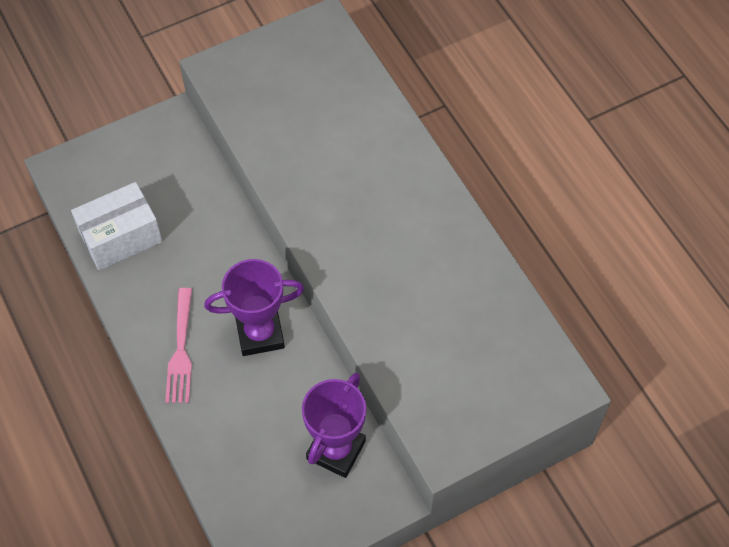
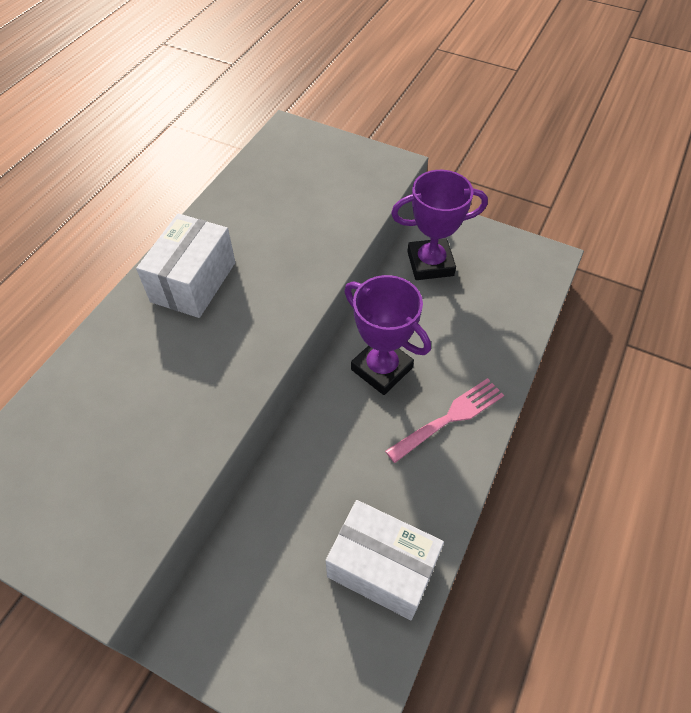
camera: 125 degrees left, 5 degrees down
none -> white box [136,213,235,318]

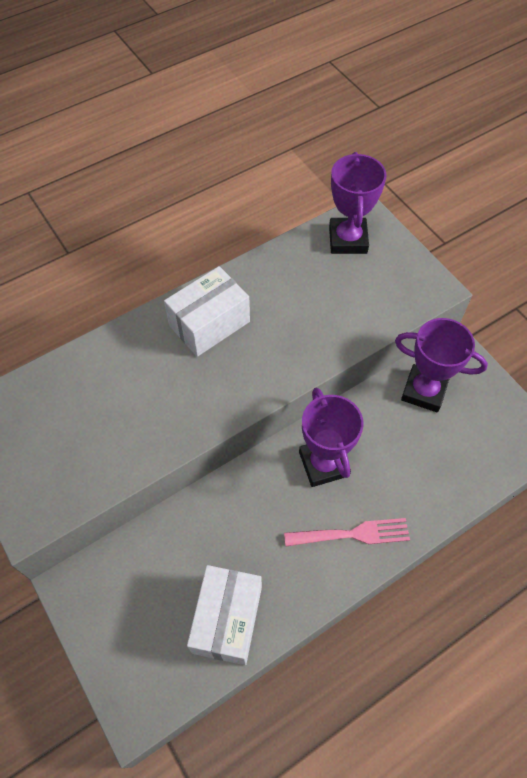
camera: 30 degrees right, 5 degrees up
white box [326,500,444,620] -> white box turned 45 degrees clockwise [187,565,262,665]
none -> purple trophy [329,152,386,254]

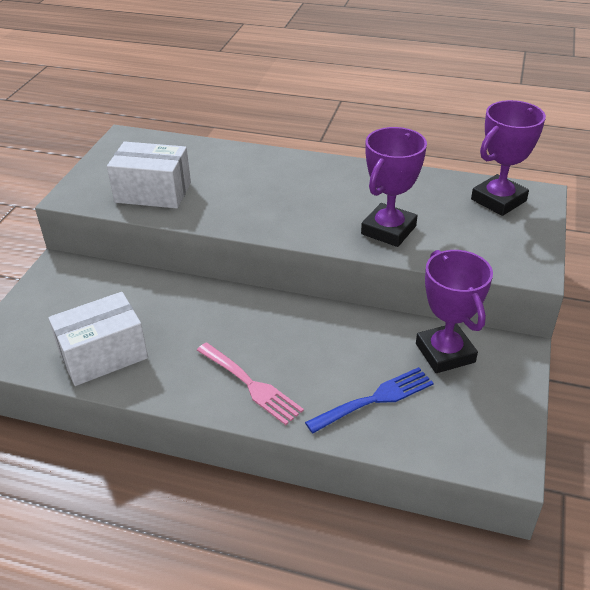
camera: 50 degrees right, 20 degrees down
white box [164,266,250,357] -> white box moved to [107,141,191,209]
purple trophy [299,388,364,487] -> purple trophy moved to [361,127,427,247]
none -> blue fork [305,367,434,433]

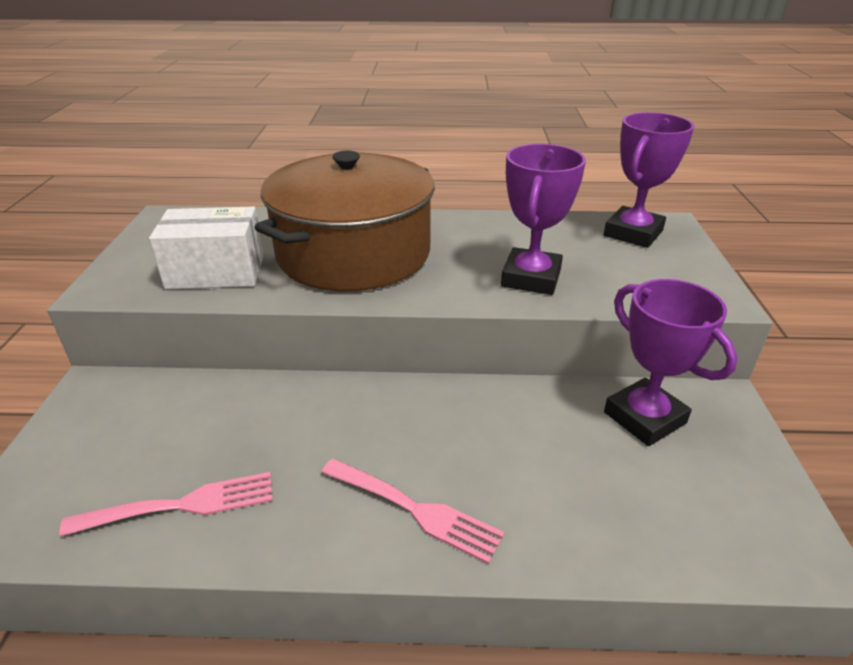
camera: 15 degrees left, 5 degrees down
white box [48,292,148,386] -> pink fork [59,472,273,537]
blue fork [305,367,434,433] -> none
none -> brown pot [254,151,435,291]

